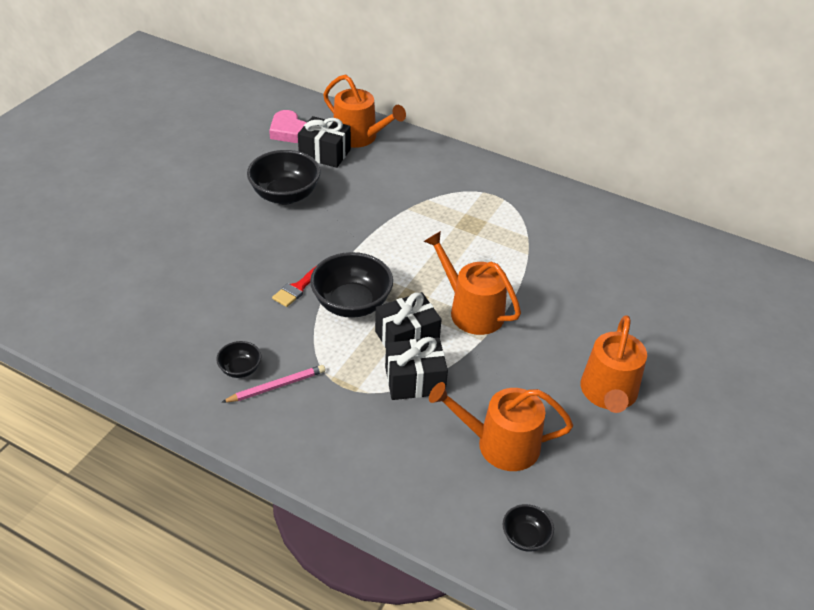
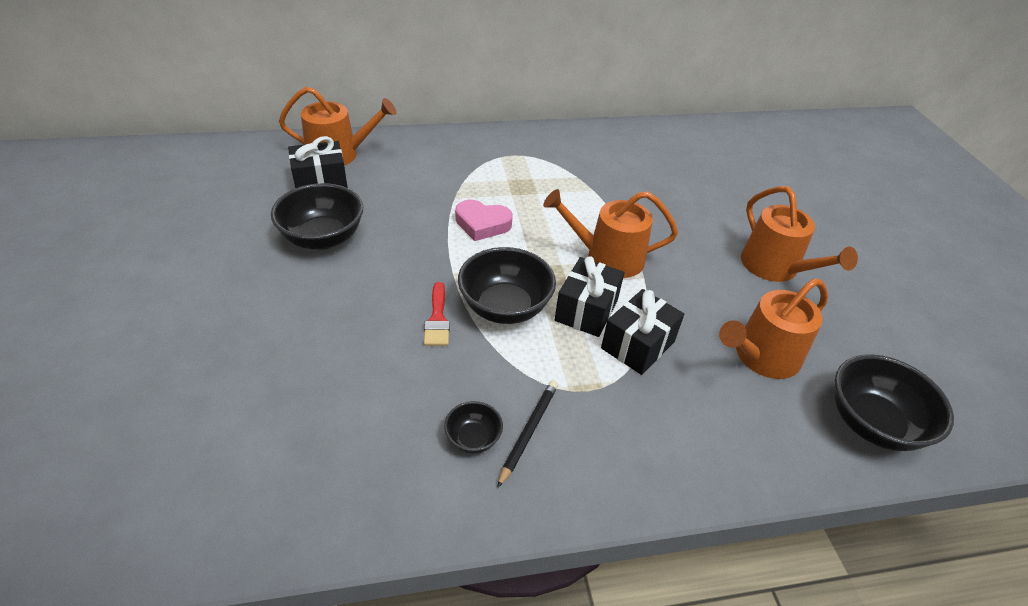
camera: 40 degrees left, 0 degrees up
pink pencil [221,365,325,403] -> black pencil [497,380,558,488]
pink heart [269,110,306,143] -> pink heart moved to [455,200,513,241]
black bowl [503,504,554,552] -> black bowl [834,354,954,451], size x1.98

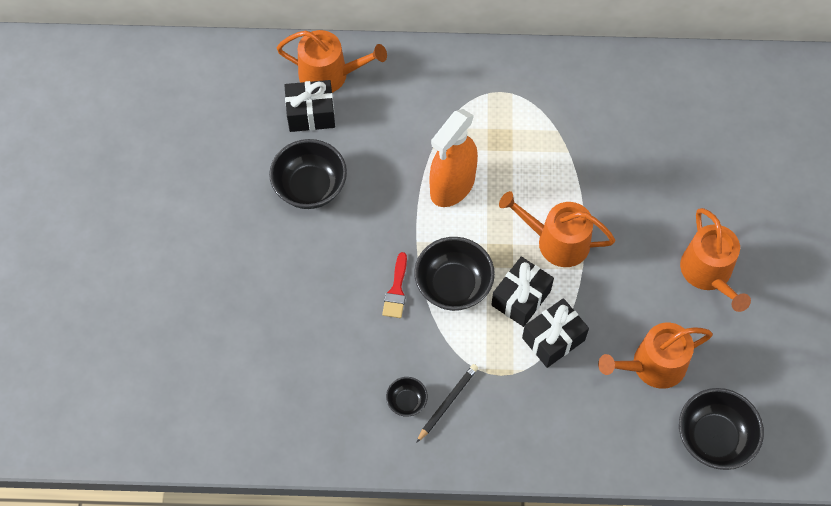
camera: 15 degrees right, 20 degrees up
pink heart [455,200,513,241] -> orange spray bottle [430,109,478,207]

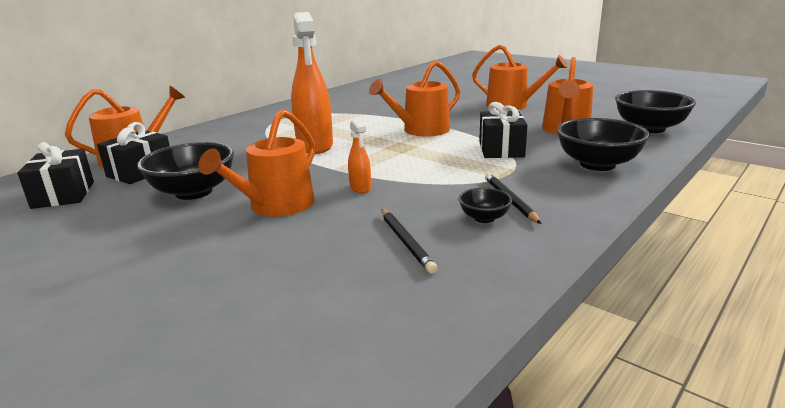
camera: 50 degrees left, 40 degrees down
red brush [382,252,407,318] -> orange spray bottle [348,119,371,193]
black bowl [414,237,495,311] -> black bowl moved to [557,118,650,171]
black gift [491,256,554,327] -> black gift moved to [17,142,94,209]
none -> orange watering can [198,109,315,217]
none -> black pencil [382,209,437,274]

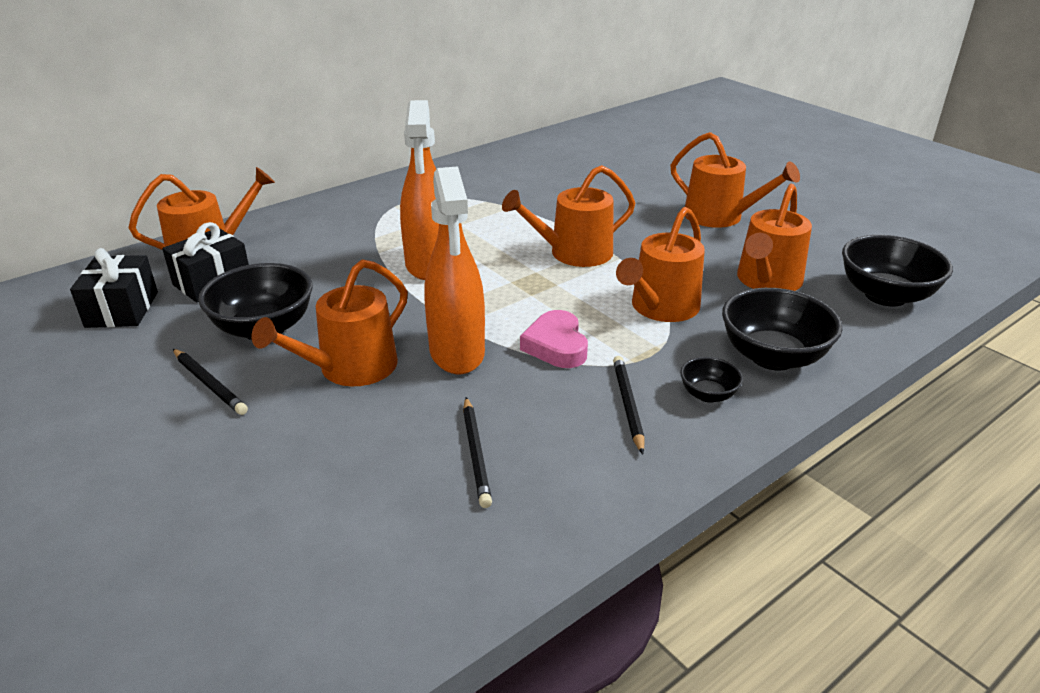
camera: 10 degrees right, 10 degrees up
orange spray bottle [348,119,371,193] -> orange spray bottle [424,166,485,374], size x2.21
black bowl [458,188,512,223] -> black bowl moved to [680,357,743,403]
black gift [479,102,527,158] -> orange watering can [616,207,705,322]
none -> black pencil [173,349,248,415]
none -> pink heart [520,310,588,368]

